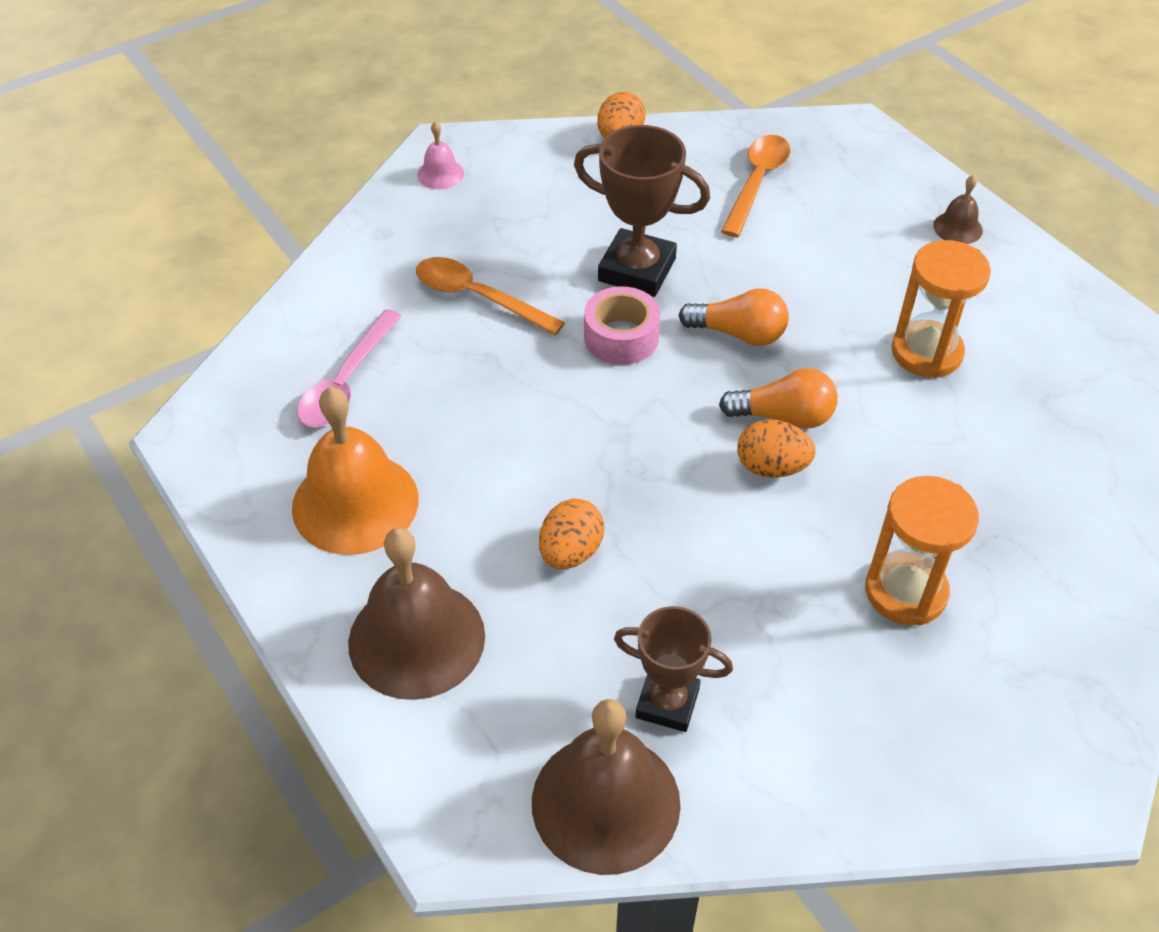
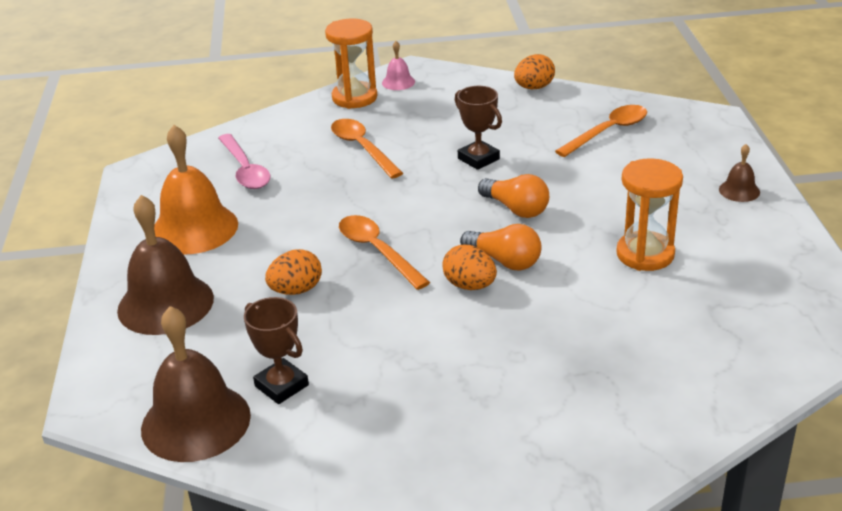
camera: 30 degrees right, 15 degrees down
pink spoon [297,309,402,428] -> pink spoon turned 75 degrees counterclockwise [218,134,271,189]
brown trophy [574,125,710,297] -> brown trophy [455,86,502,170], size x0.66
pink tape [584,286,661,365] -> none
orange hourglass [865,476,979,625] -> orange hourglass moved to [325,19,377,109]
none -> orange spoon [339,215,430,290]

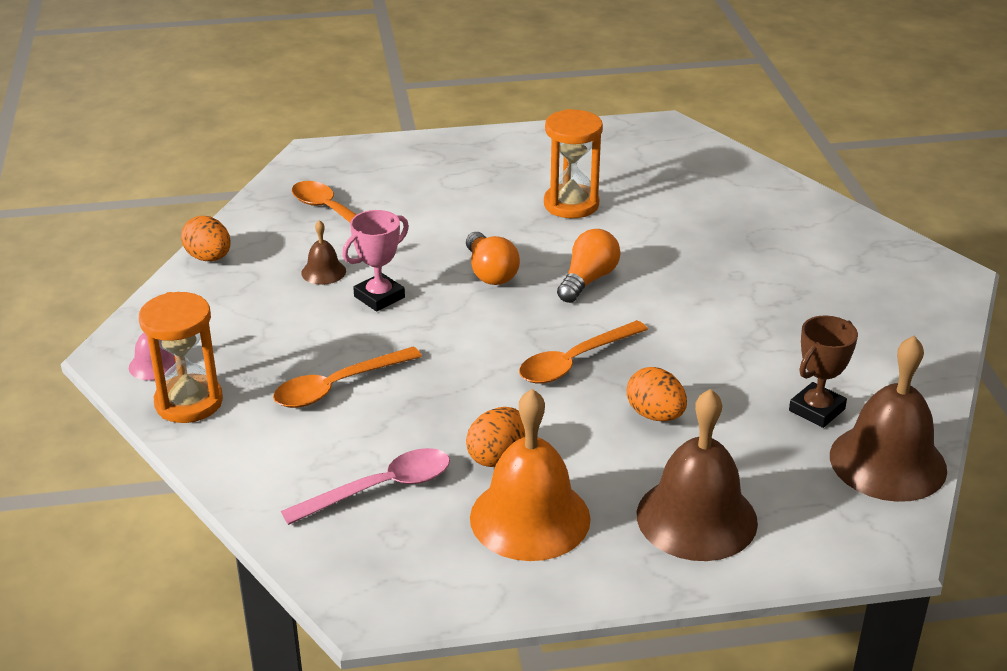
camera: 95 degrees left, 0 degrees up
orange egg [442,245,497,290] -> orange egg moved to [466,407,525,467]
brown trophy [455,86,502,170] -> pink trophy [342,210,409,311]
orange light bulb [478,174,549,218] -> orange light bulb turned 120 degrees clockwise [466,232,520,285]
brown bell [719,144,760,202] -> brown bell moved to [301,220,346,285]

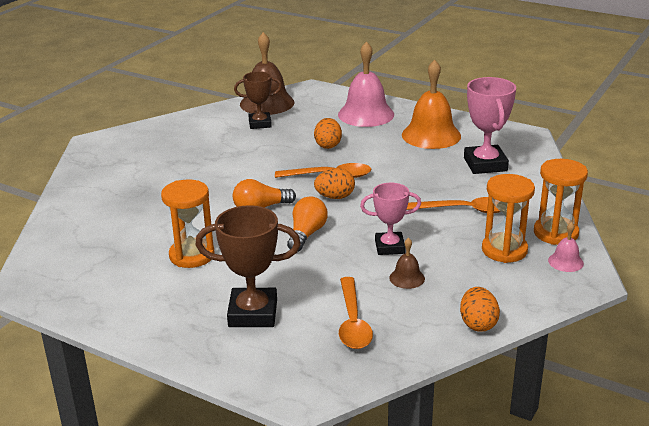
camera: 140 degrees left, 5 degrees down
pink spoon [281,448,450,525] -> pink trophy [464,77,516,174]
orange egg [466,407,525,467] -> orange egg moved to [314,168,355,199]
brown bell [637,389,758,561] -> pink bell [338,41,394,127]
none -> brown trophy [195,205,301,327]
none -> orange hourglass [482,174,535,263]

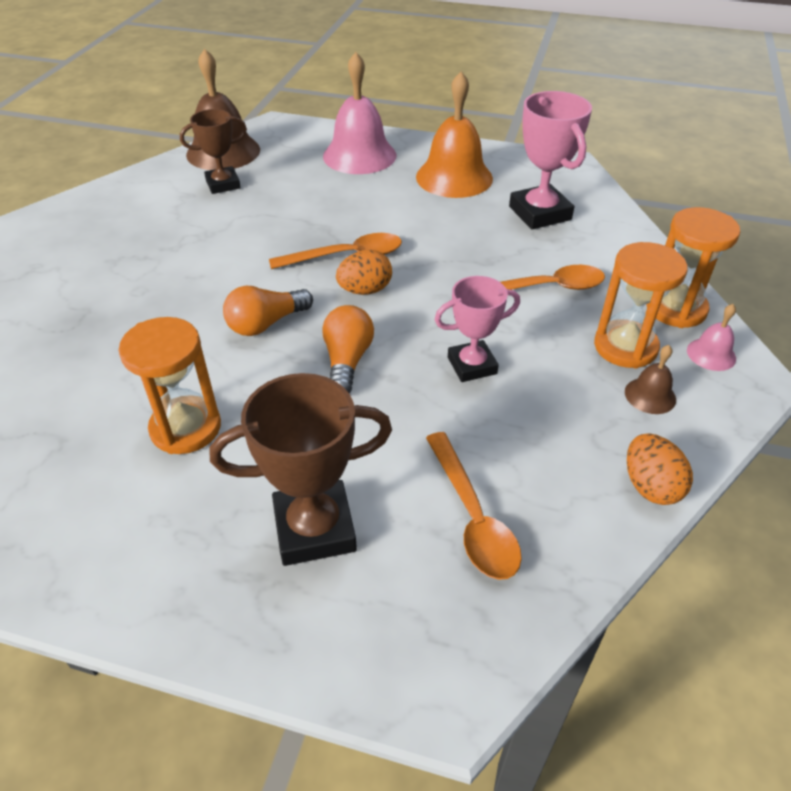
camera: 15 degrees left, 15 degrees up
orange egg [314,118,342,149] -> none
brown bell [389,238,425,289] -> brown bell moved to [625,345,676,414]

